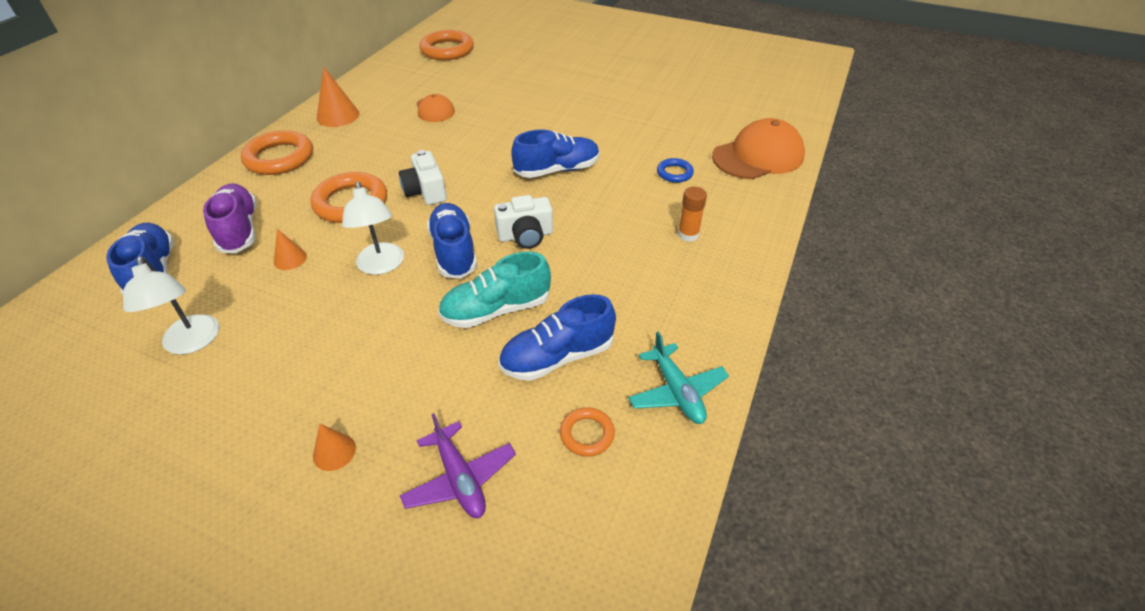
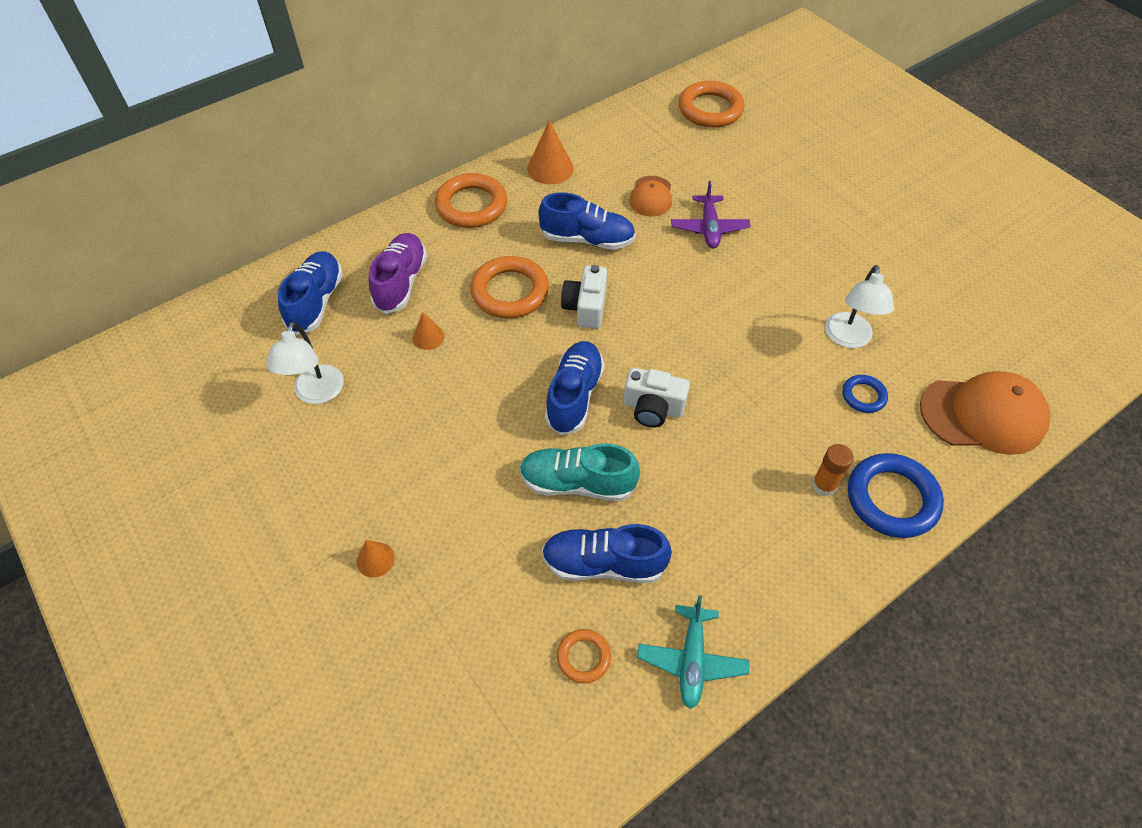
camera: 30 degrees right, 10 degrees up
white lamp [342,181,404,275] -> white lamp moved to [825,265,894,348]
purple plane [400,413,516,518] -> purple plane moved to [671,181,751,248]
blue shoe [511,130,600,178] -> blue shoe moved to [538,192,636,250]
none -> blue ring [848,453,944,538]

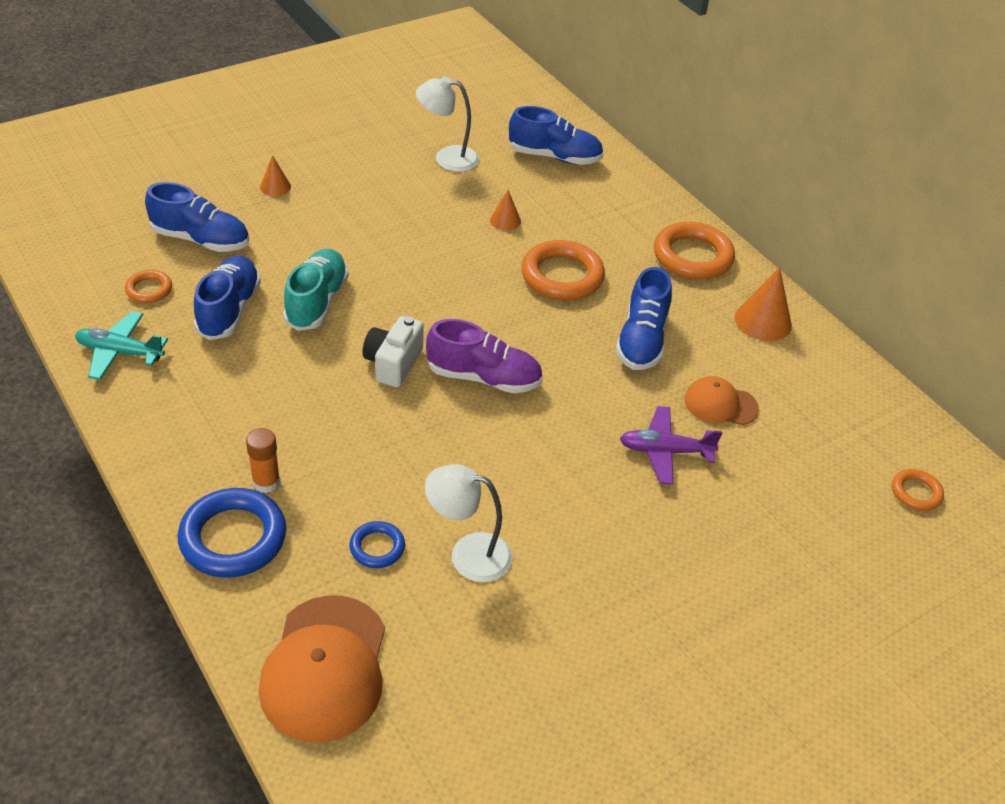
camera: 90 degrees right, 10 degrees down
purple shoe [369,233,427,314] -> purple shoe moved to [426,319,543,393]
blue shoe [545,341,604,435] -> blue shoe moved to [145,182,249,252]
white camera [561,265,607,329] -> none
orange ring [679,81,745,128] -> orange ring [892,469,944,511], size x0.52

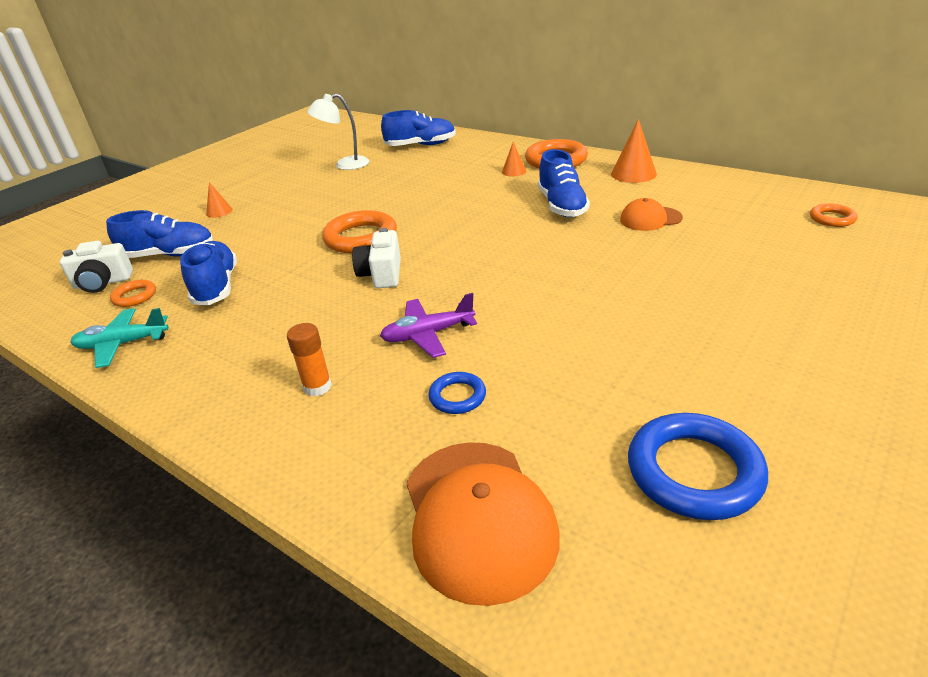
camera: 15 degrees left, 10 degrees down
blue ring [178,488,286,578] -> blue ring moved to [628,413,768,520]
turquoise shoe [283,249,349,331] -> none
white lamp [425,464,513,582] -> none
purple shoe [426,319,543,393] -> none
orange cone [490,190,521,230] -> orange cone moved to [502,142,526,177]
orange ring [521,240,605,300] -> orange ring moved to [322,210,397,253]
purple plane [620,406,722,485] -> purple plane moved to [380,293,477,358]
none -> white camera [60,241,133,293]

